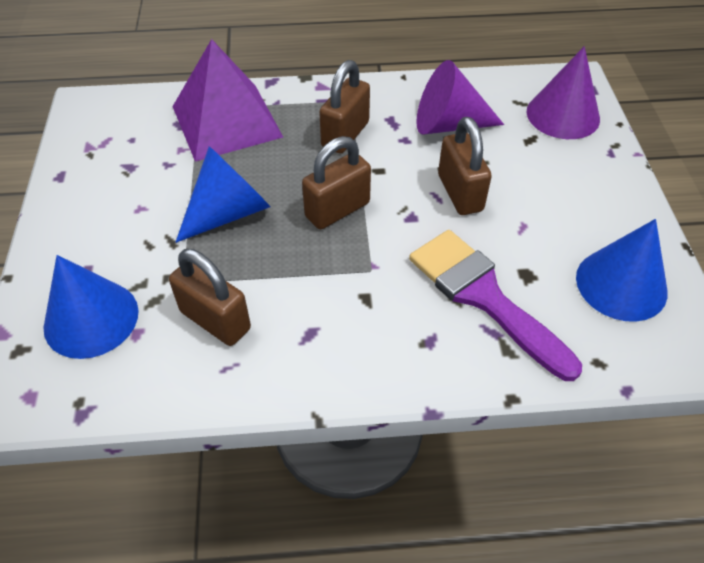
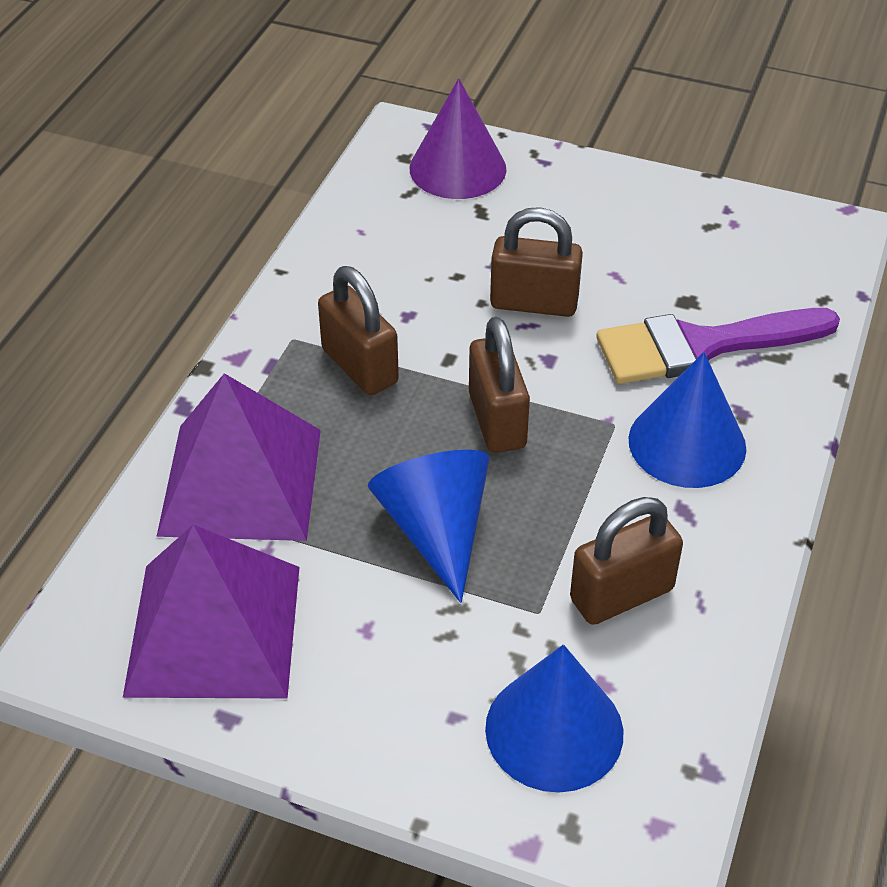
camera: 65 degrees left, 5 degrees down
purple cone [416,60,504,135] -> none
blue cone [576,219,668,322] -> blue cone moved to [628,352,746,488]
none -> purple pyramid [123,525,299,699]

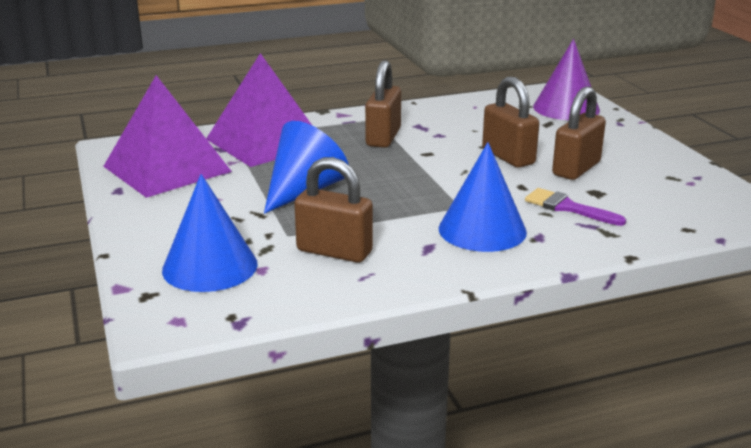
camera: 50 degrees right, 20 degrees down
brown padlock [469,317,530,453] -> brown padlock moved to [552,87,606,180]
purple brush [596,308,840,384] -> purple brush [525,188,626,226], size x0.54

